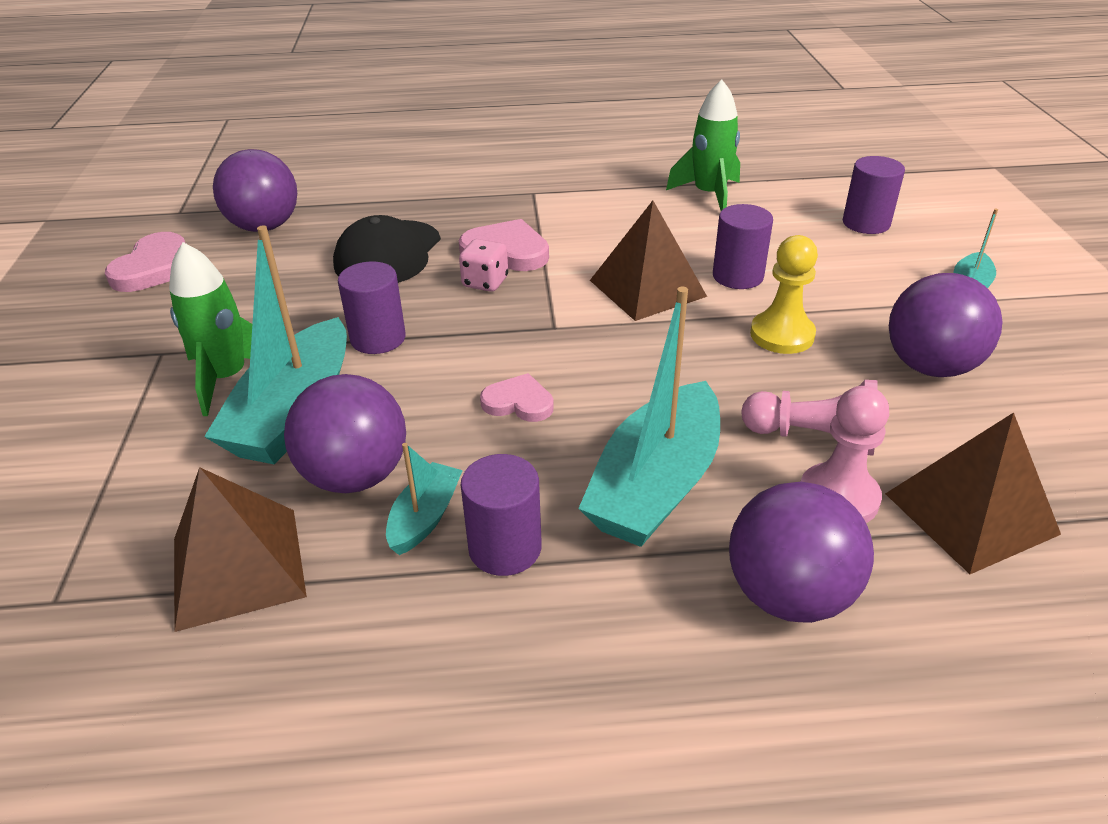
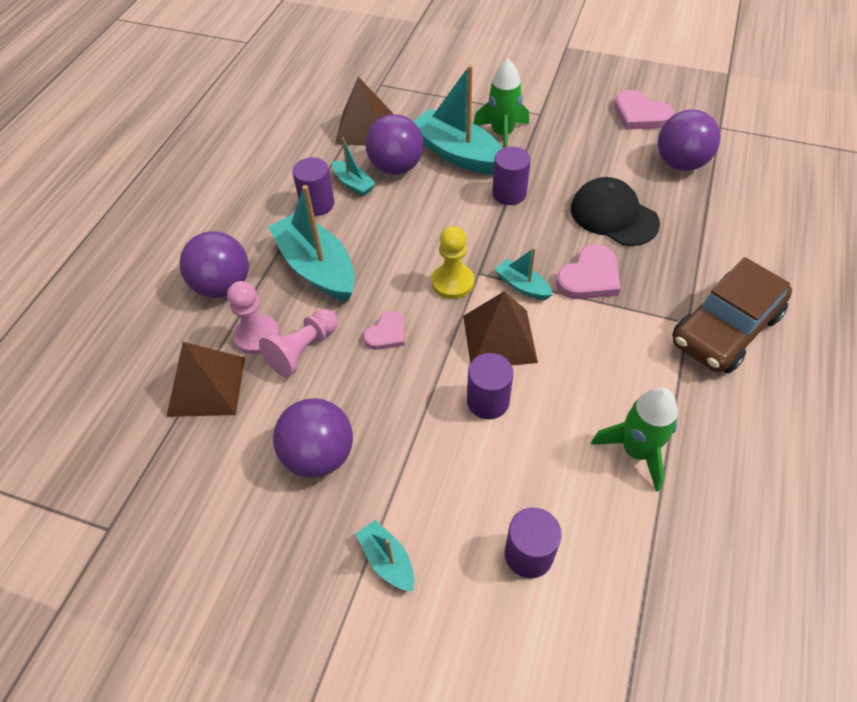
camera: 115 degrees right, 15 degrees up
pink dice [459,239,508,292] -> none
pink heart [480,373,554,422] -> pink heart moved to [363,311,405,350]
yellow pawn [750,235,818,354] -> yellow pawn moved to [432,226,474,299]
none -> turquoise boat [495,248,553,300]
none -> brown car [672,257,792,374]

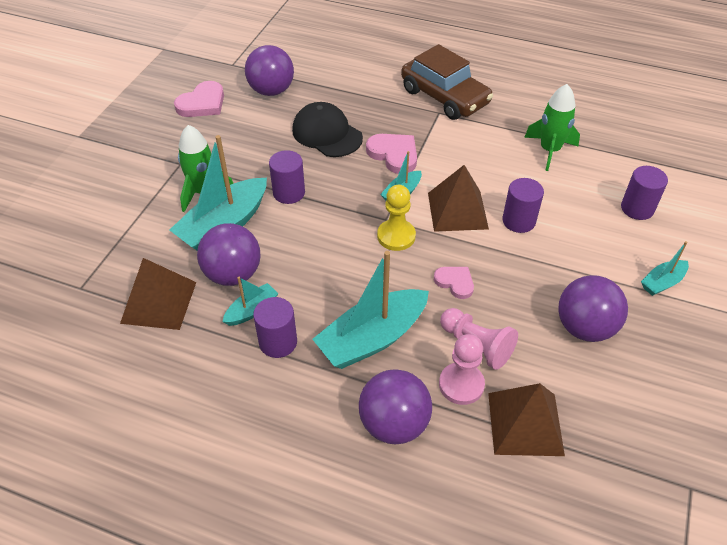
camera: 90 degrees left, 5 degrees down
black cap [571,177,660,246] -> black cap turned 90 degrees clockwise [292,102,363,157]

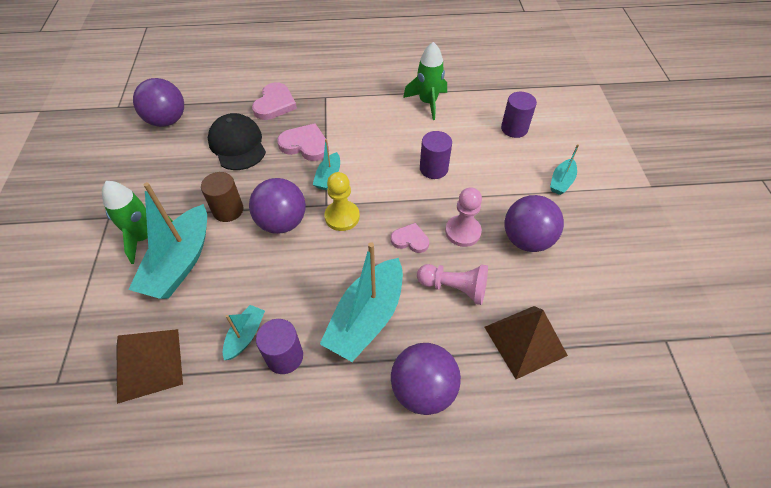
camera: 25 degrees left, 5 degrees up
pink heart [174,81,224,117] -> pink heart moved to [252,82,297,120]
purple ball [197,223,261,286] -> purple ball moved to [249,178,306,234]
purple cylinder [269,150,305,204] -> brown cylinder [201,172,243,222]
black cap [292,102,363,157] -> black cap turned 45 degrees clockwise [208,113,266,170]
brown car [401,44,493,120] -> none
brown pyramid [428,165,489,232] -> none
pink pawn [439,334,485,405] -> pink pawn moved to [445,187,482,247]

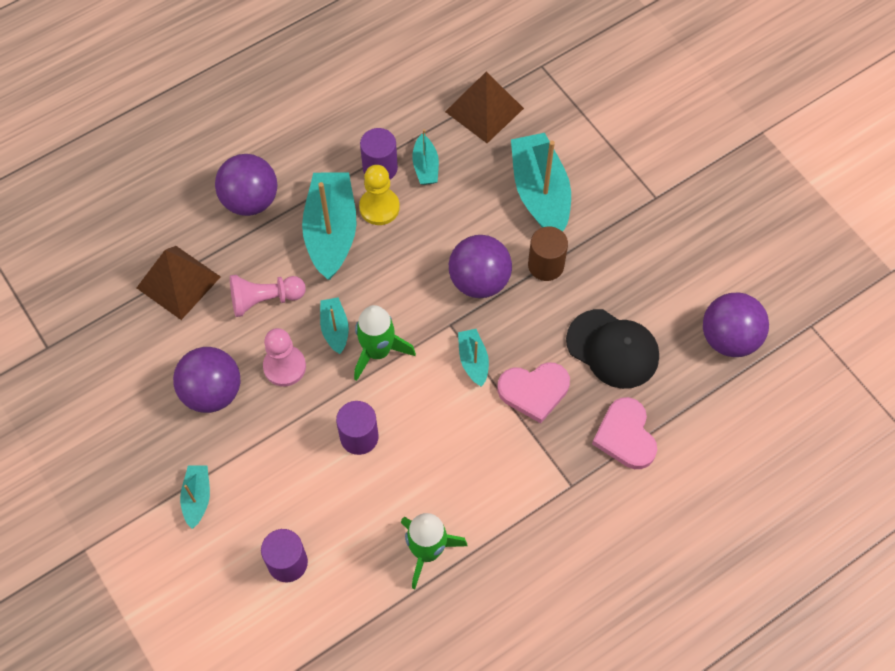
camera: 150 degrees right, 10 degrees up
green rocket [102,181,172,264] -> green rocket moved to [354,305,416,381]
yellow pawn [324,172,360,231] -> yellow pawn moved to [359,165,400,225]
pink heart [391,223,429,253] -> turquoise boat [320,297,349,354]

